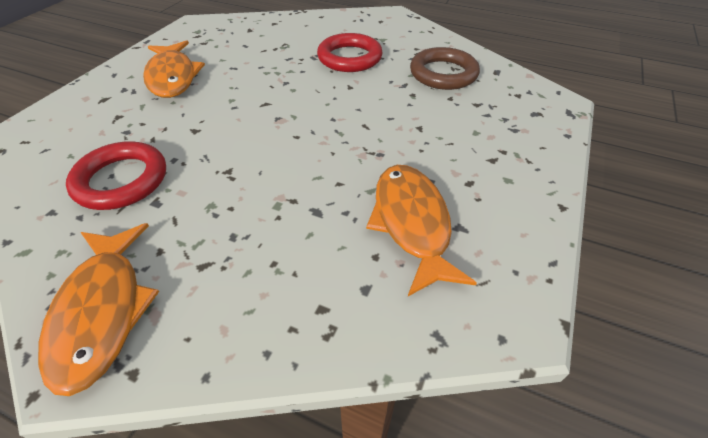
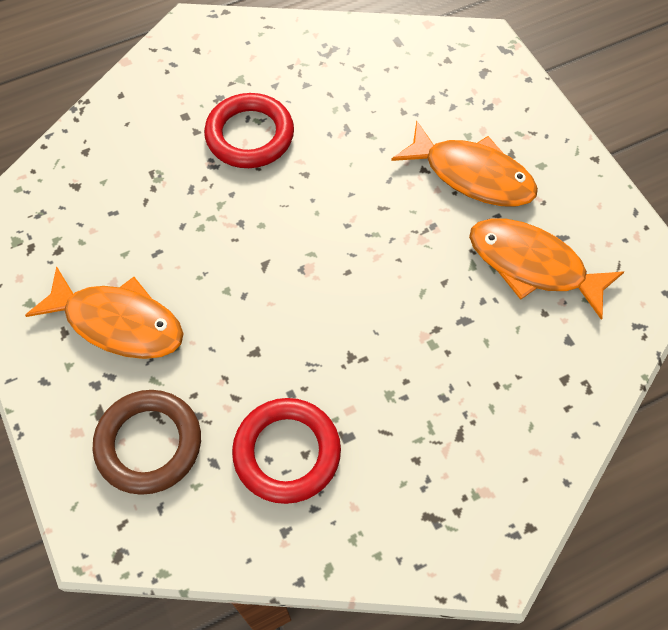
camera: 50 degrees left, 15 degrees up
orange fish [38,223,159,396] -> orange fish moved to [391,120,538,207]
brown ring [410,47,480,90] -> brown ring moved to [92,390,201,495]

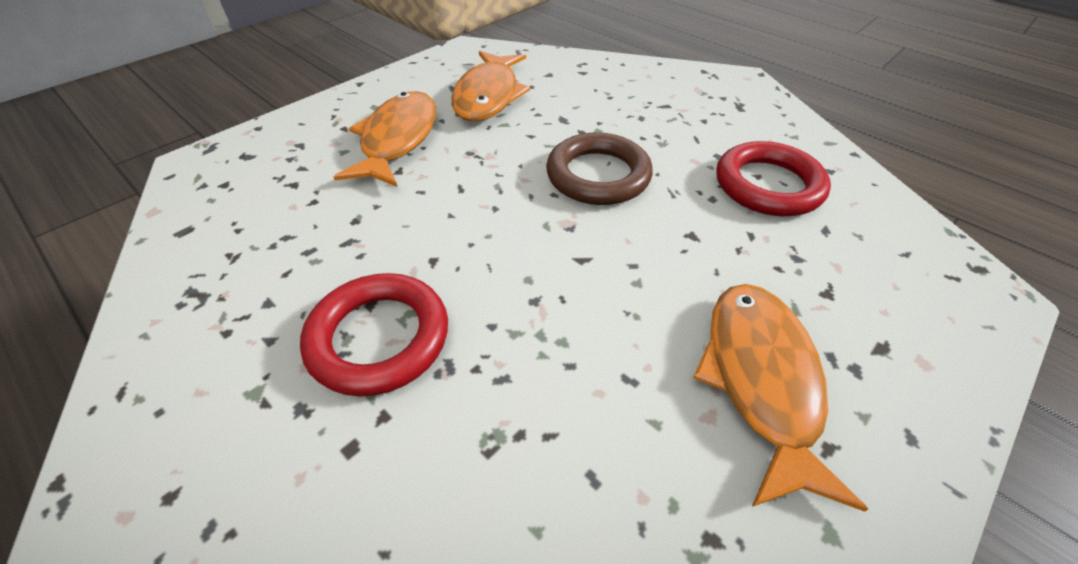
camera: 110 degrees left, 15 degrees down
brown ring [92,390,201,495] -> brown ring moved to [546,132,653,205]

